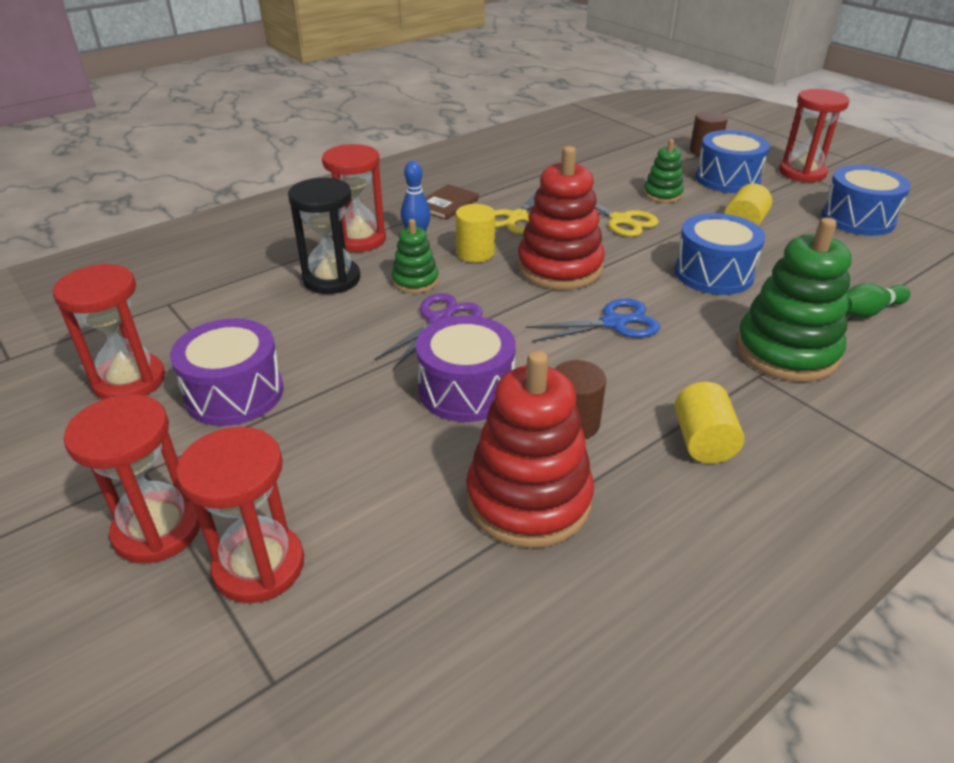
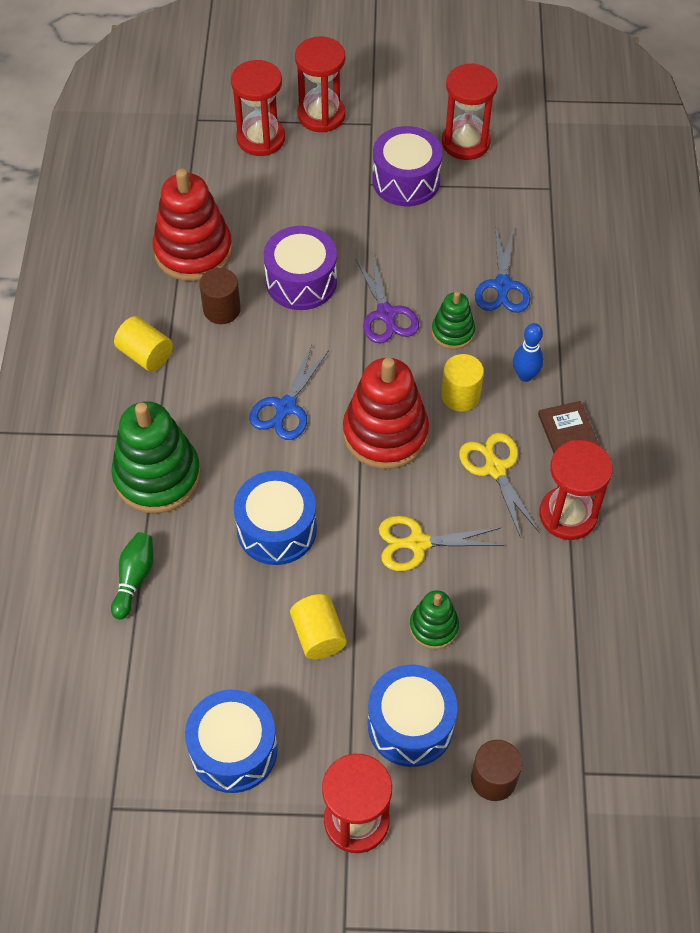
camera: 130 degrees right, 20 degrees up
black hourglass [288,178,360,294] -> blue scissors [475,227,530,313]
red hourglass [322,144,386,252] -> red hourglass moved to [539,440,613,540]

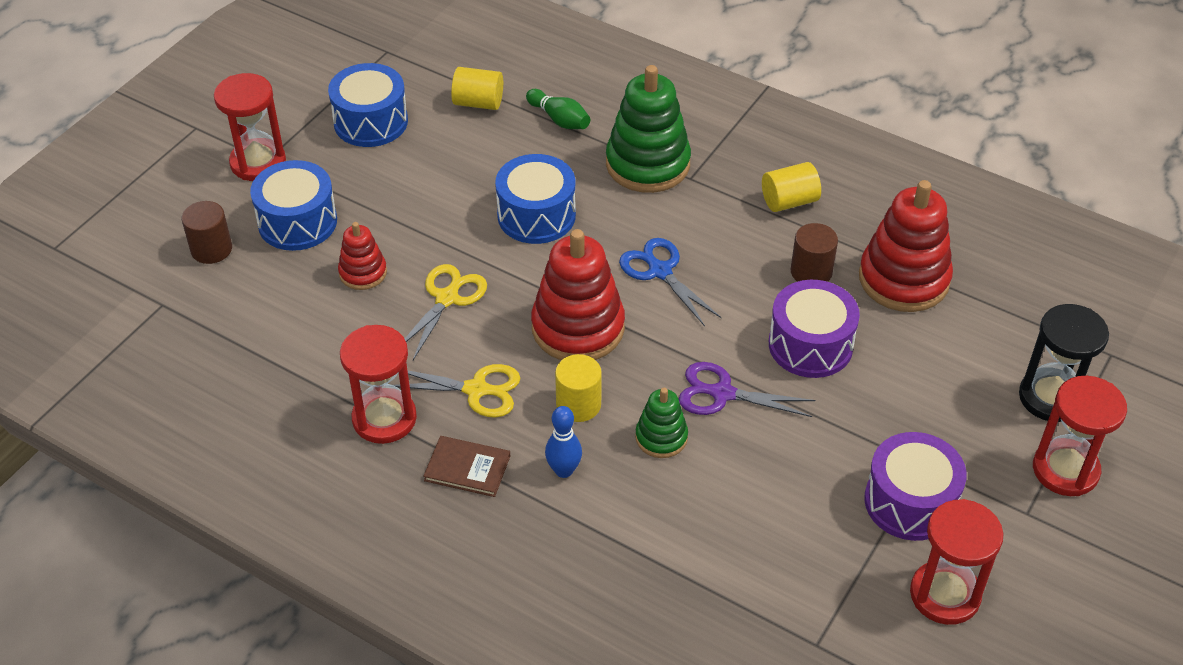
camera: 120 degrees right, 10 degrees down
red hourglass [231,60,285,156] -> black hourglass [1019,304,1109,422]
yellow cylinder [290,594,347,660] -> yellow cylinder moved to [451,67,503,110]
green stacking toy [410,590,459,649] -> red stacking toy [338,222,387,290]
blue scissors [475,227,530,313] -> none

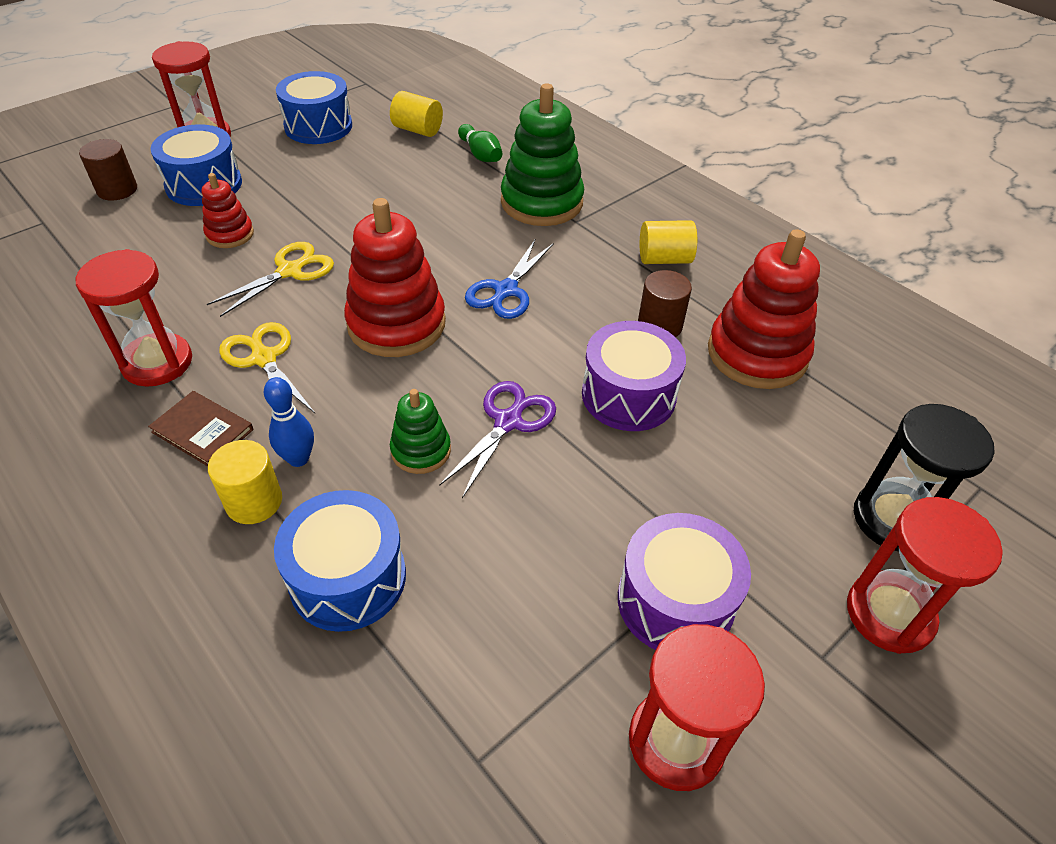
camera: 15 degrees right, 0 degrees up
yellow scissors [393,364,520,418] -> yellow scissors turned 150 degrees counterclockwise [219,322,315,413]
blue drum [495,154,576,244] -> blue drum moved to [274,490,406,632]
yellow cylinder [555,354,602,422] -> yellow cylinder moved to [208,440,282,524]
blue scissors [619,238,722,326] -> blue scissors turned 135 degrees counterclockwise [465,240,554,319]
purple scissors [679,362,815,417] -> purple scissors turned 90 degrees clockwise [439,381,556,498]

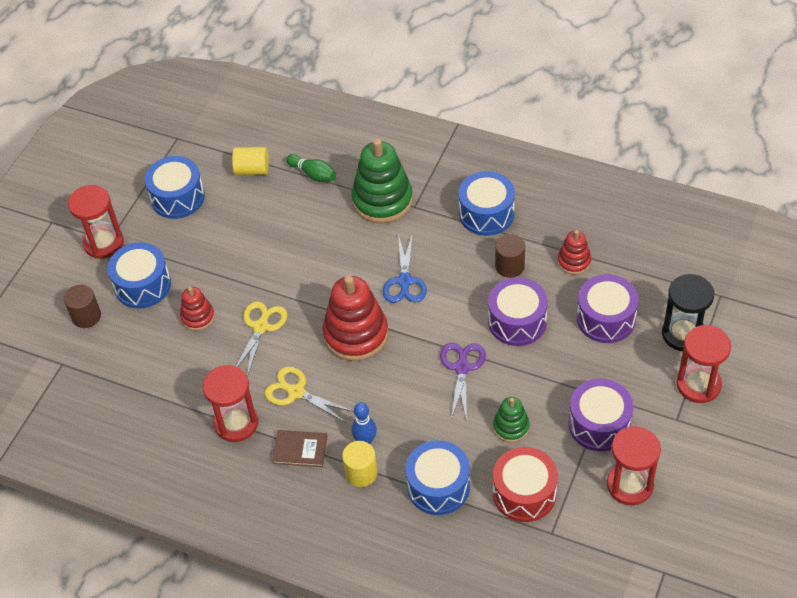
camera: 20 degrees left, 5 degrees up
green stacking toy [390,389,451,474] -> green stacking toy moved to [493,397,530,443]
yellow cylinder [640,220,697,264] -> blue drum [459,171,515,236]
red stacking toy [708,229,820,389] -> red stacking toy [557,230,591,275], size x0.53
none -> red drum [493,447,558,522]
none -> purple drum [577,274,639,343]

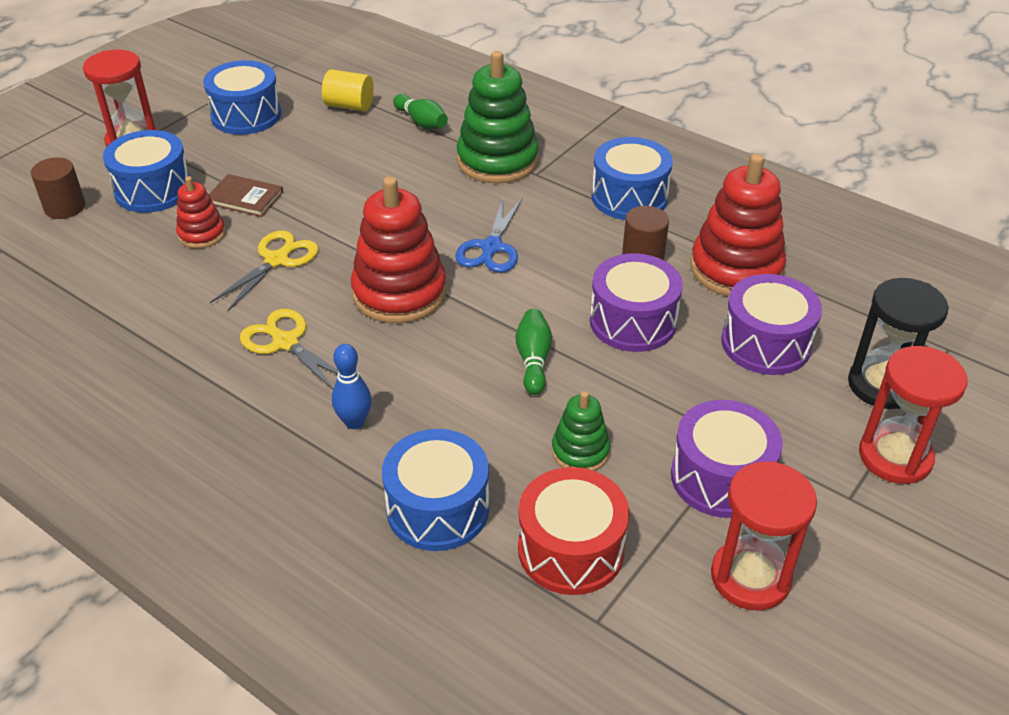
camera: 10 degrees right, 10 degrees down
red hourglass [203,365,258,442] -> none
brown book [272,430,328,467] -> brown book moved to [209,174,283,217]
yellow cylinder [342,441,377,487] -> none
purple scissors [440,343,486,420] -> green bowling pin [516,309,552,395]
red stacking toy [557,230,591,275] -> red stacking toy [690,153,786,297], size x1.88

